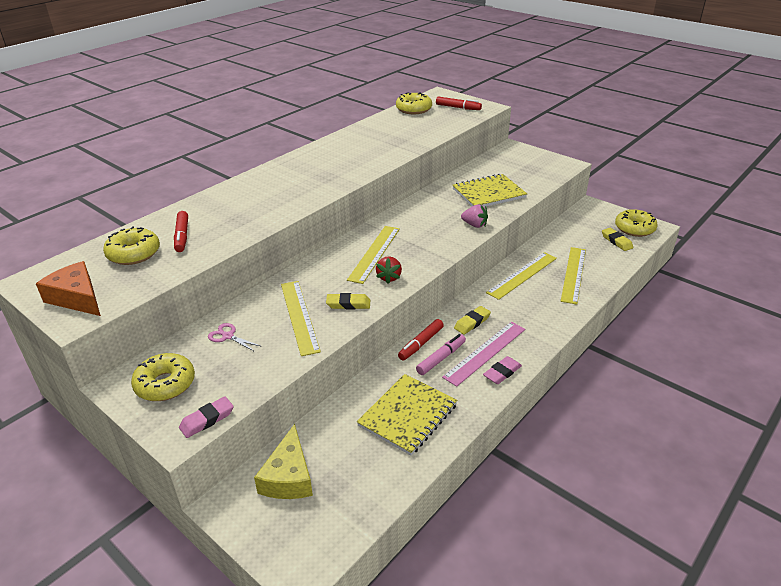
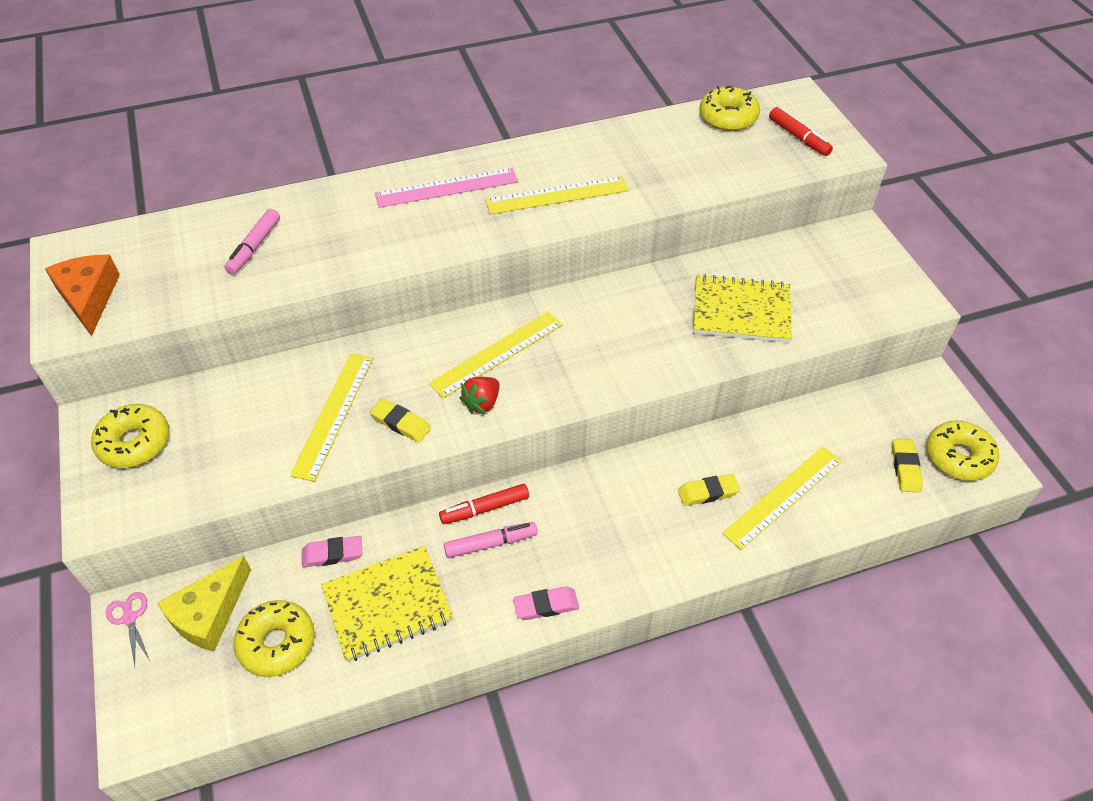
camera: 30 degrees right, 15 degrees up
yellow donut [103,226,160,265] -> yellow donut moved to [234,600,315,677]
red marker [174,211,188,252] -> pink marker [224,209,280,274]
pink eraser [179,396,234,438] -> pink eraser moved to [302,536,362,567]
pink scissors [208,323,262,352] -> pink scissors moved to [106,592,150,666]
pink ruler [442,322,525,387] -> pink ruler moved to [375,168,518,208]
yellow eraser [454,306,491,334] -> yellow eraser moved to [678,474,740,506]
pink strawberry [461,205,488,228] -> none
yellow ruler [486,252,557,300] -> yellow ruler moved to [485,176,629,214]

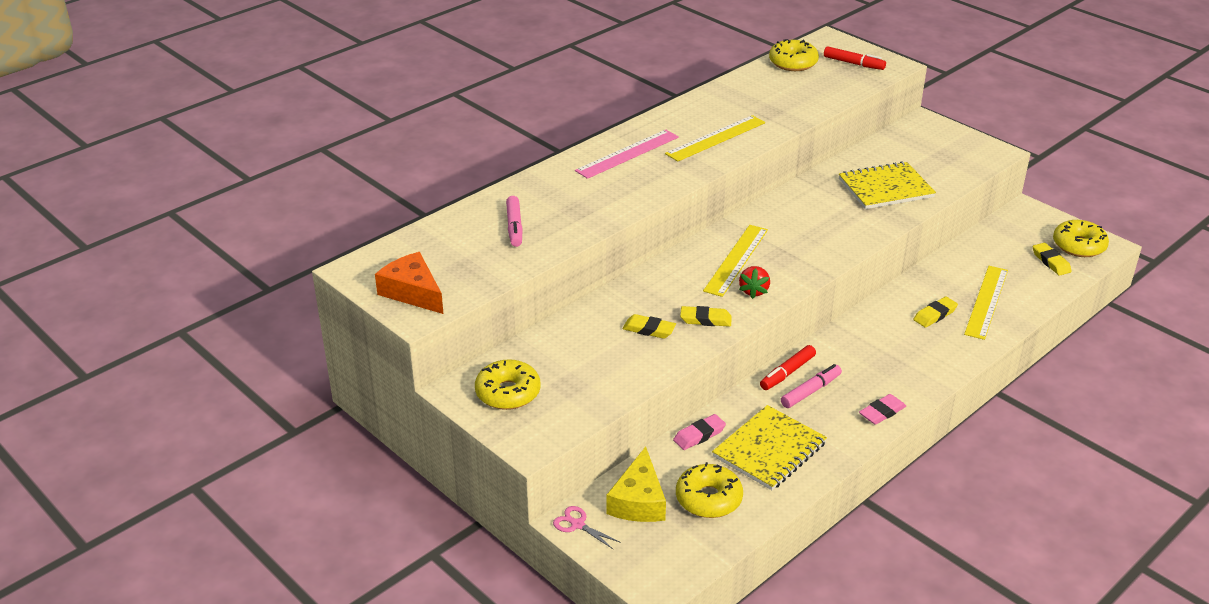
camera: 25 degrees left, 15 degrees down
yellow ruler [290,353,373,482] -> yellow eraser [622,314,676,339]

